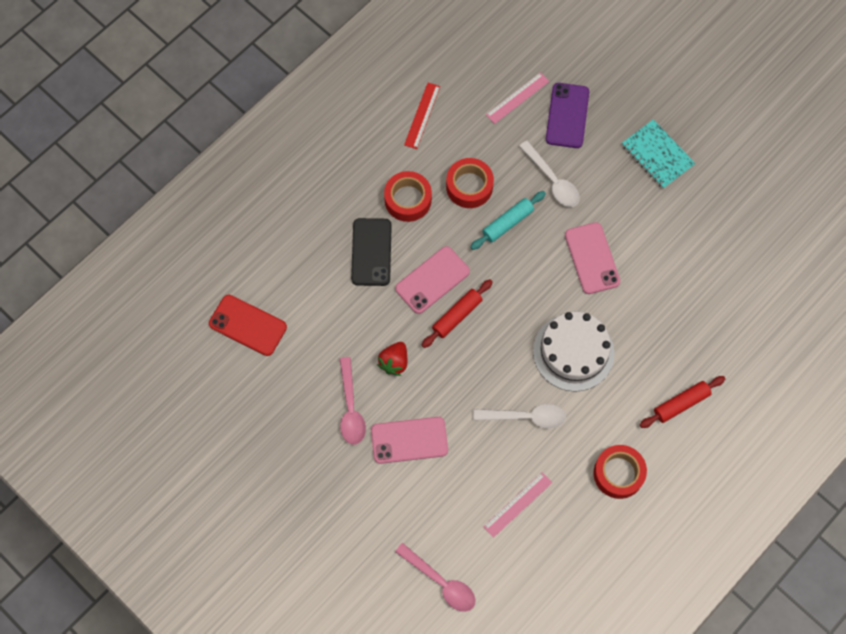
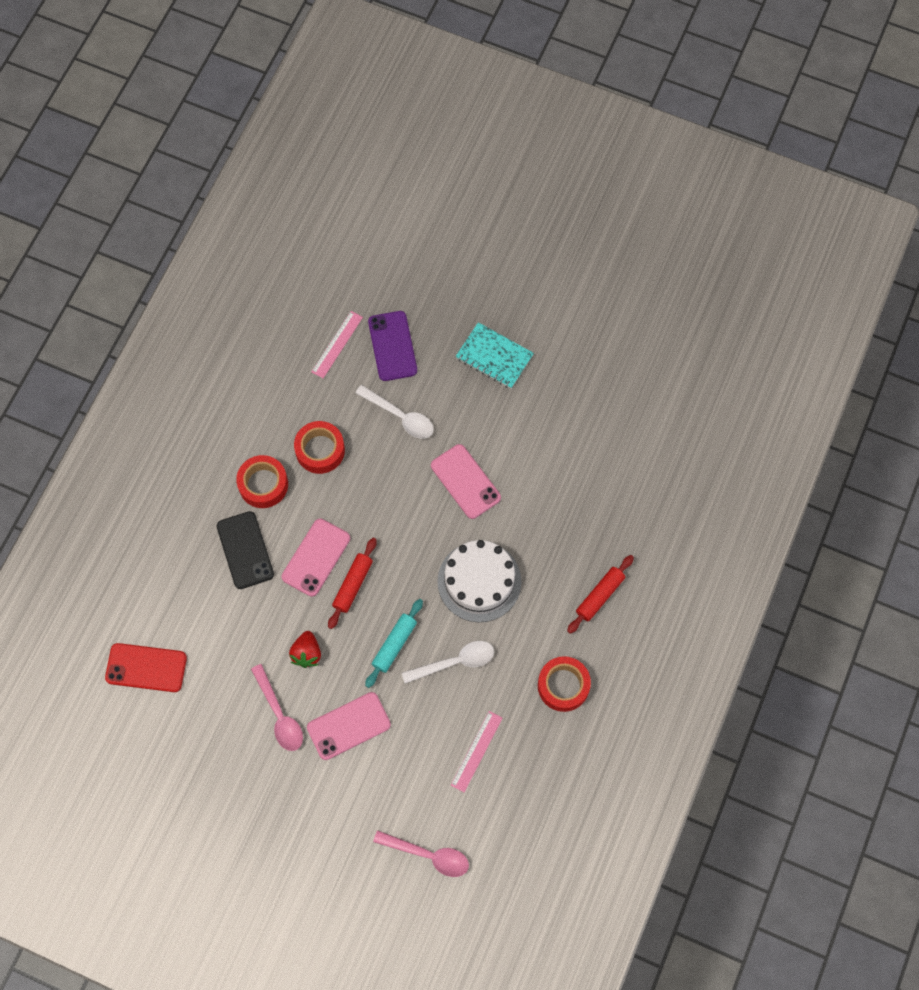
camera: 20 degrees left, 0 degrees up
red ruler [404,83,440,149] -> none
turquoise rolling pin [471,191,546,250] -> turquoise rolling pin moved to [365,599,423,688]

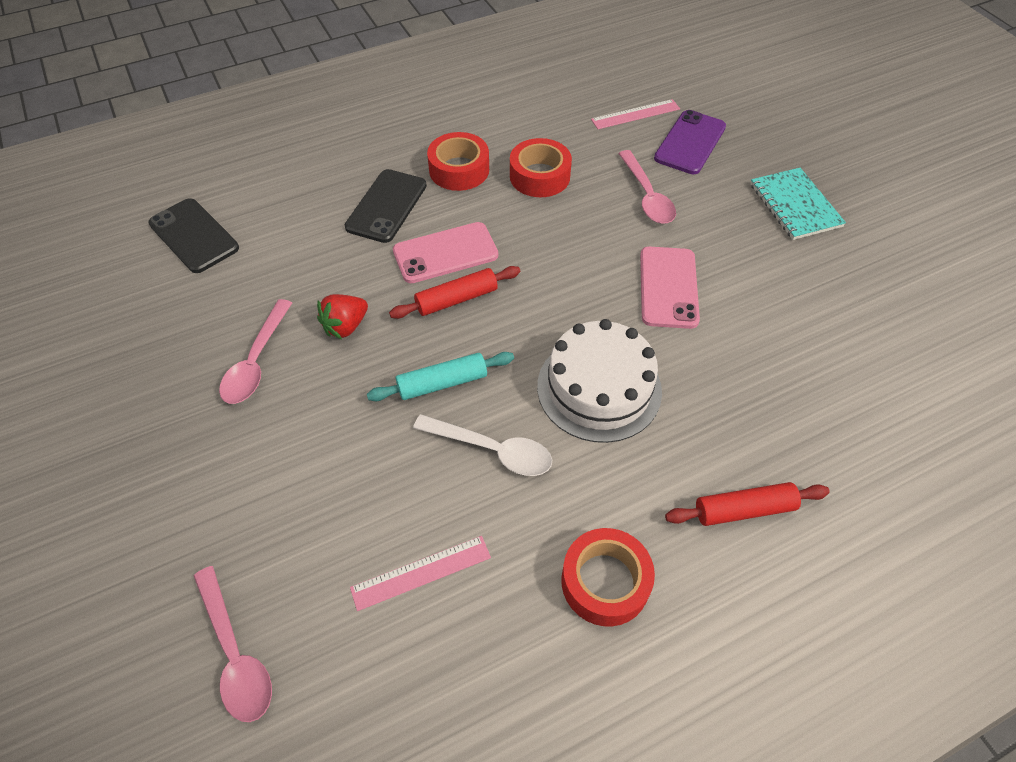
camera: 40 degrees right, 15 degrees down
red phone [105,643,187,692] -> black phone [148,198,239,273]
pink phone [307,692,391,760] -> none
white spoon [356,385,434,439] -> pink spoon [618,150,676,224]

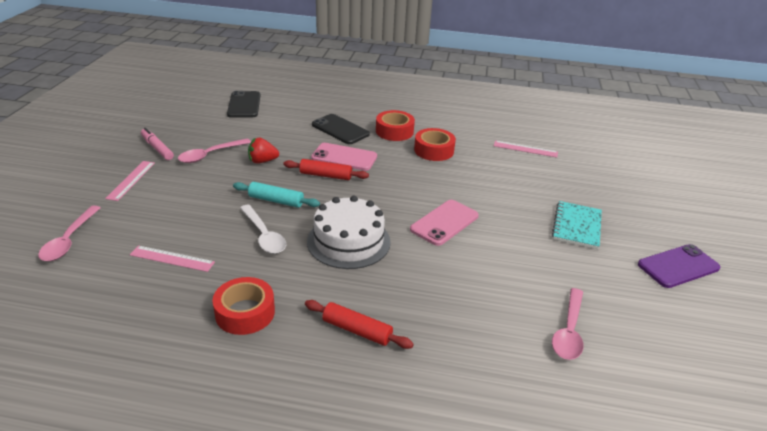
camera: 35 degrees right, 20 degrees down
black phone [345,169,427,243] -> black phone turned 75 degrees clockwise [312,114,370,144]
pink spoon [618,150,676,224] -> pink spoon moved to [552,288,584,360]
purple phone [654,110,726,174] -> purple phone moved to [638,244,720,288]
none -> pink ruler [105,161,155,201]
none -> pink marker [141,128,174,160]

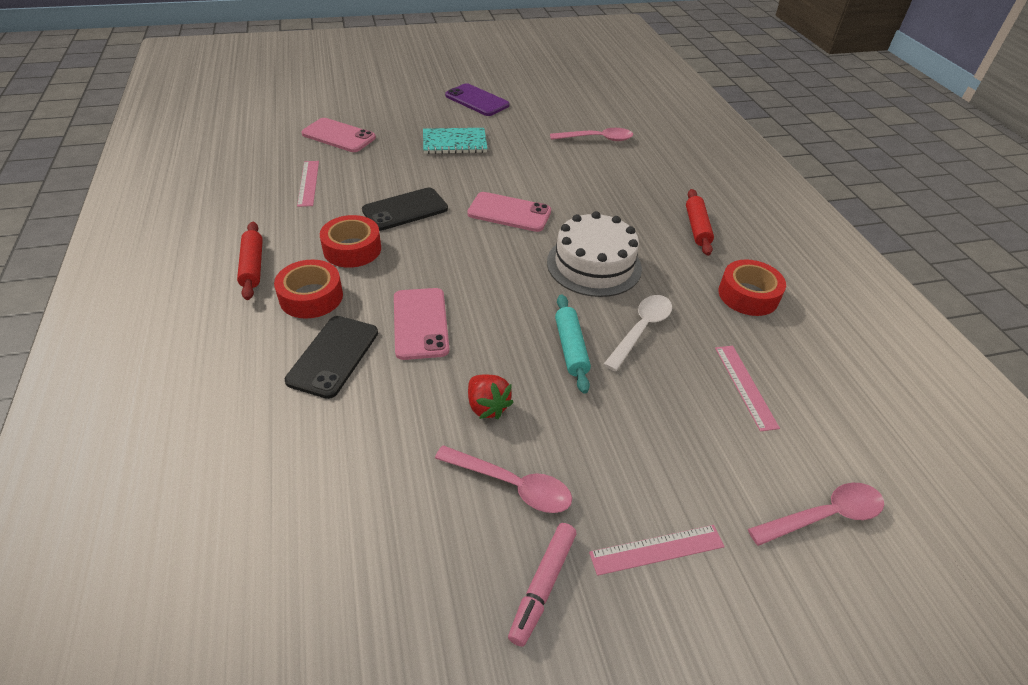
camera: 115 degrees left, 10 degrees up
black phone [227,91,261,118] -> black phone moved to [362,187,448,231]
red rolling pin [284,159,369,180] -> red rolling pin moved to [237,222,263,300]
none -> pink phone [302,118,376,152]

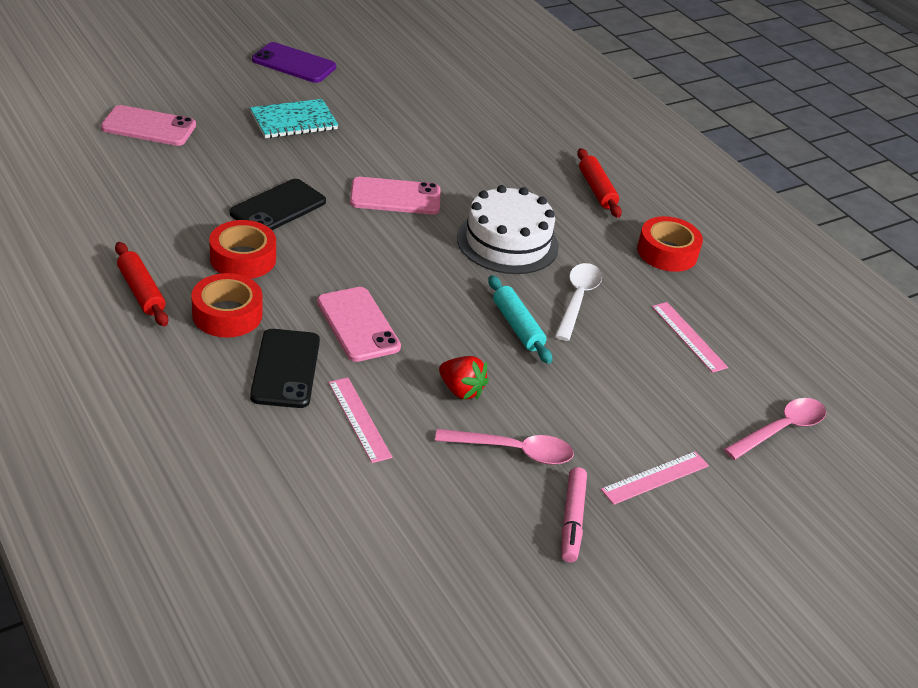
camera: 20 degrees left, 5 degrees down
pink ruler [297,161,319,207] -> pink ruler moved to [328,377,392,463]
pink spoon [550,128,633,141] -> none

